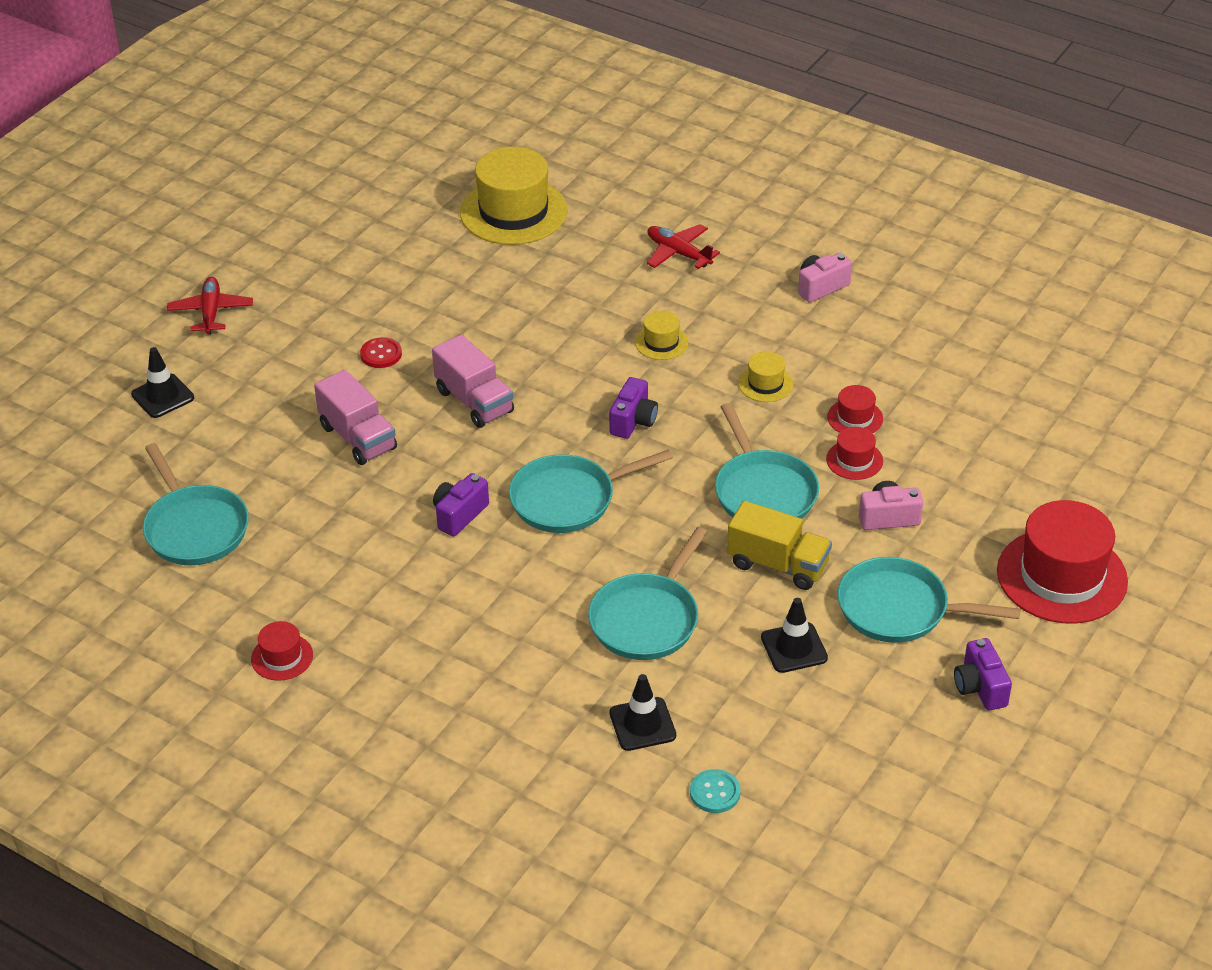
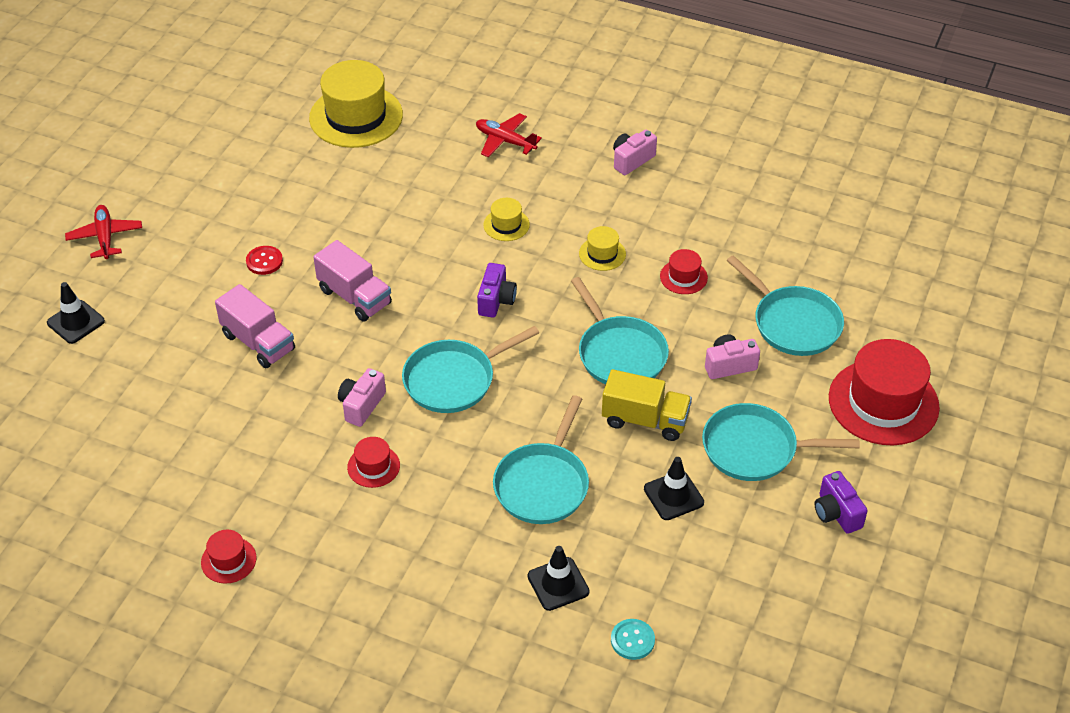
camera: 10 degrees left, 5 degrees up
turquoise pan [143,443,249,566] -> turquoise pan moved to [727,255,844,356]
purple camera [433,473,489,537] -> pink camera [338,368,386,427]
red hat [826,427,883,480] -> red hat moved to [347,437,400,488]

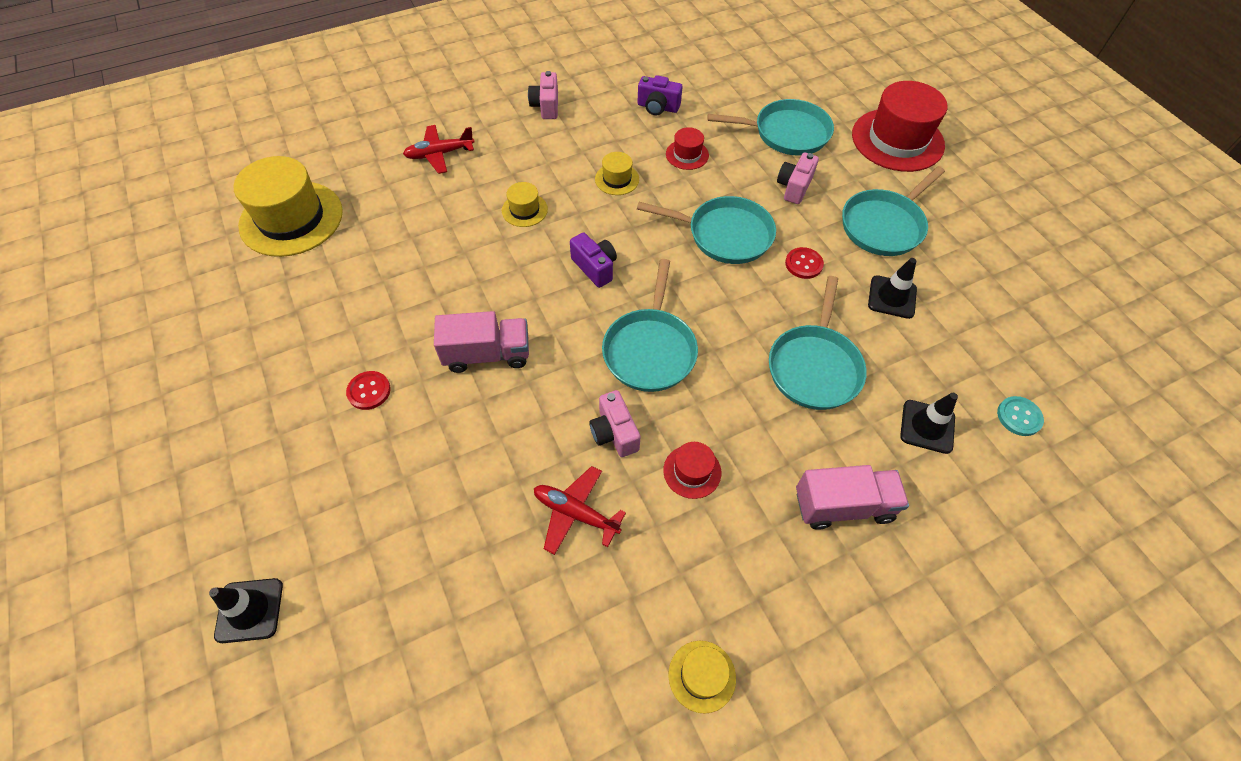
camera: 50 degrees left, 10 degrees up
red plane [65,205,142,259] -> red plane moved to [534,466,626,555]
red hat [201,530,257,584] -> yellow hat [668,641,736,714]
pink truck [215,284,295,368] -> pink truck moved to [796,465,909,530]
turquoise pan [493,395,589,524] -> turquoise pan turned 45 degrees clockwise [769,276,867,410]
yellow truck [602,369,692,441] -> red button [785,247,824,279]
purple camera [815,471,868,534] -> purple camera moved to [637,75,682,115]

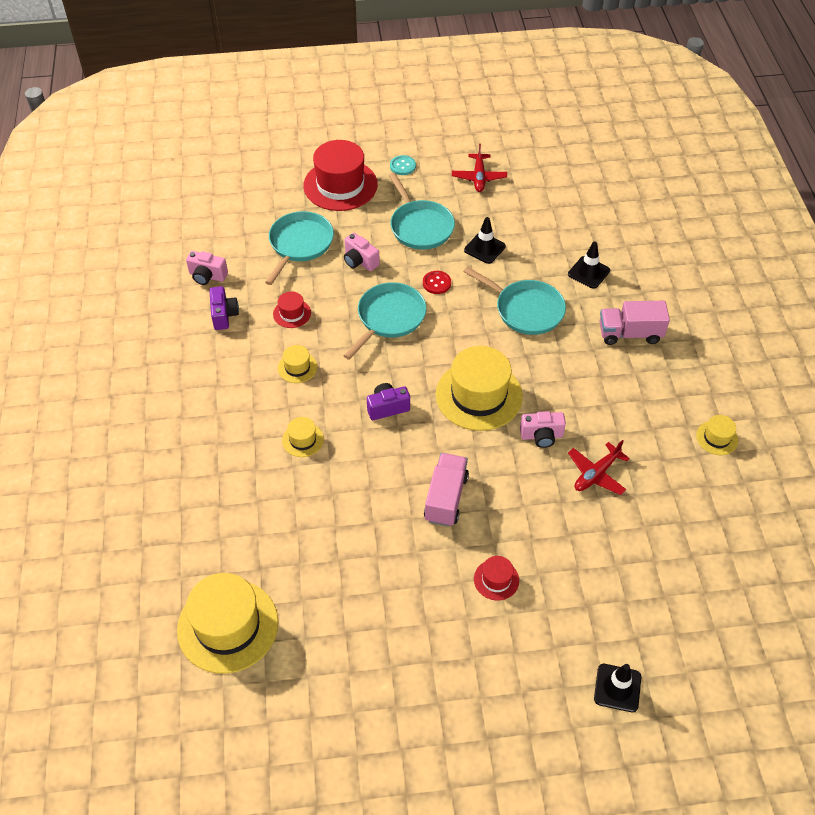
camera: 70 degrees left, 5 degrees down
red button [346,371,391,410] -> none
red plane [403,125,475,174] -> red plane moved to [452,144,507,192]
pink camera [528,71,558,119] -> pink camera moved to [186,251,228,285]
turquoise pan [602,259,698,392] -> yellow hat [436,346,523,431]
purple camera [637,75,682,115] -> purple camera turned 45 degrees counterclockwise [209,286,239,330]
red hat [663,442,721,499] -> red hat moved to [474,556,519,600]
pink truck [796,465,909,530] -> pink truck turned 105 degrees counterclockwise [599,301,670,345]
turquoise button [997,396,1044,436] -> turquoise button moved to [390,155,416,175]

